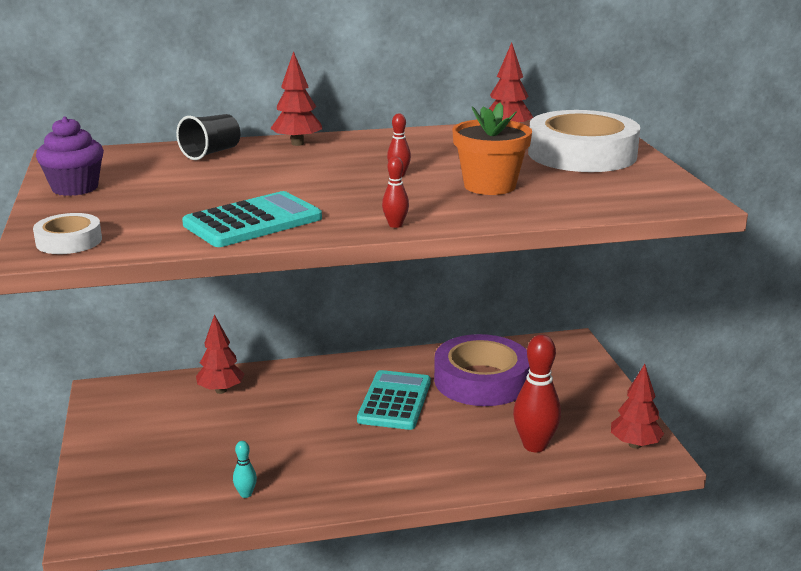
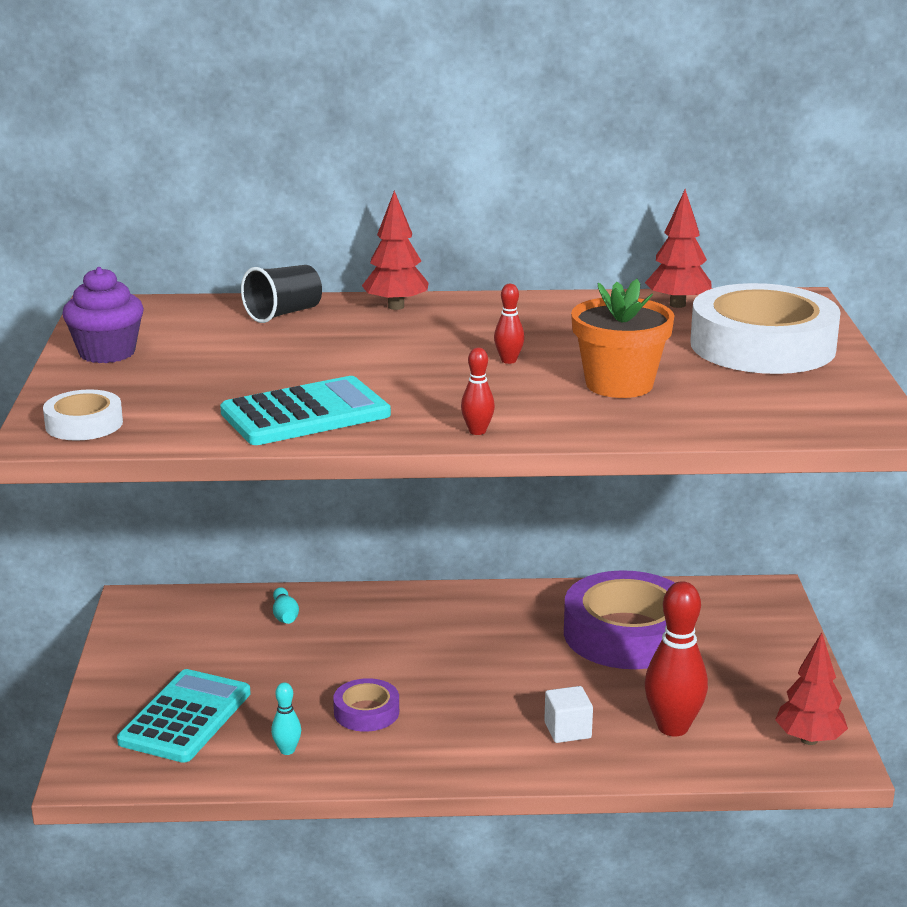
camera: 10 degrees right, 0 degrees up
red tree [196,314,244,394] -> turquoise bowling pin [273,587,299,624]
turquoise calculator [357,370,431,430] -> turquoise calculator moved to [117,669,251,763]
none -> purple tape [333,678,399,732]
none -> white cube [544,686,593,743]

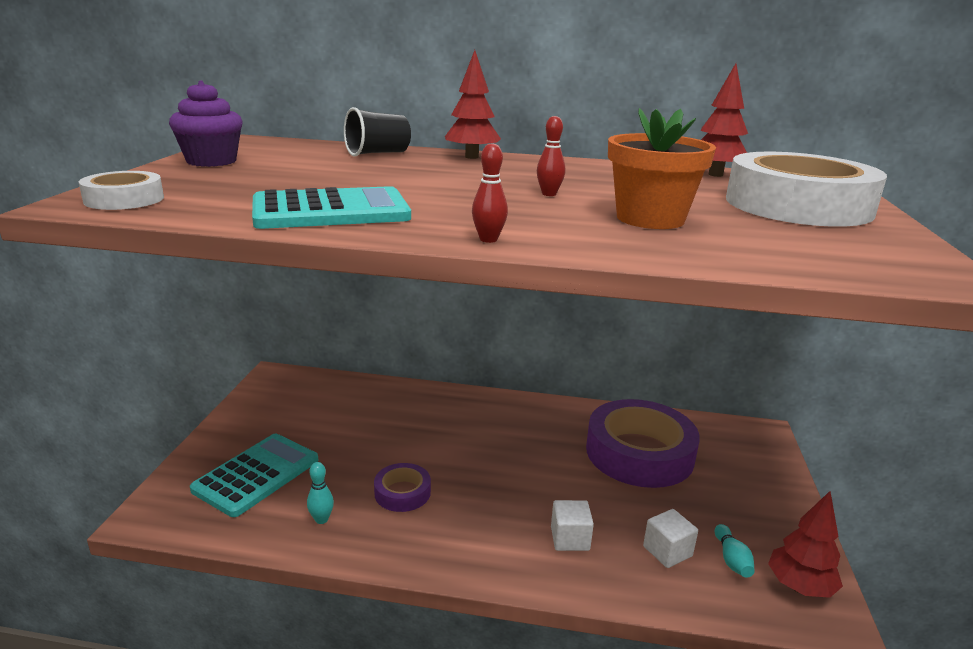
camera: 10 degrees right, 0 degrees up
turquoise bowling pin [273,587,299,624] -> turquoise bowling pin moved to [715,524,755,578]
red bowling pin [644,581,708,736] -> white cube [643,509,698,568]

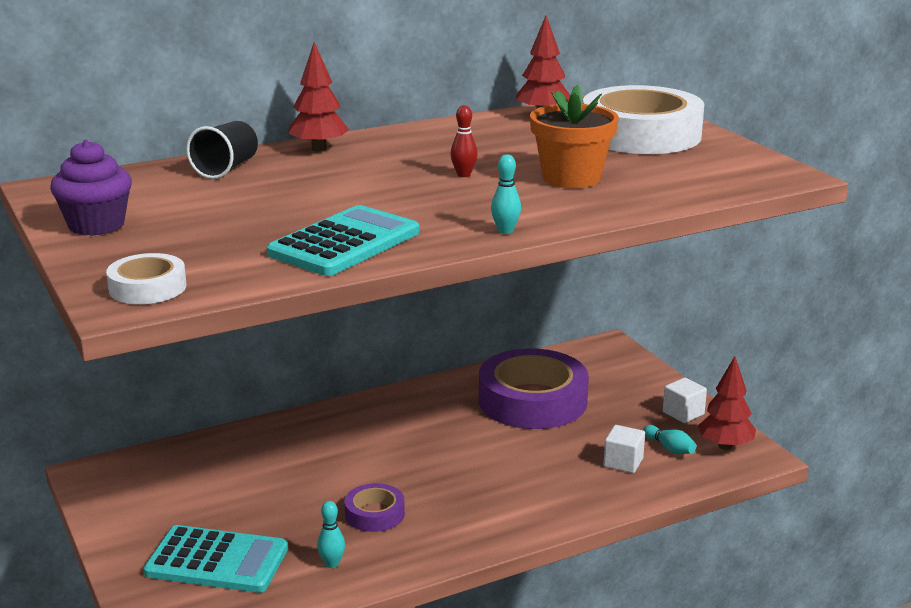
camera: 35 degrees left, 0 degrees up
turquoise calculator [190,434,318,517] -> turquoise calculator turned 105 degrees clockwise [144,525,288,593]
red bowling pin [472,143,508,243] -> turquoise bowling pin [491,154,521,234]
white cube [551,500,594,551] -> white cube moved to [663,378,707,423]

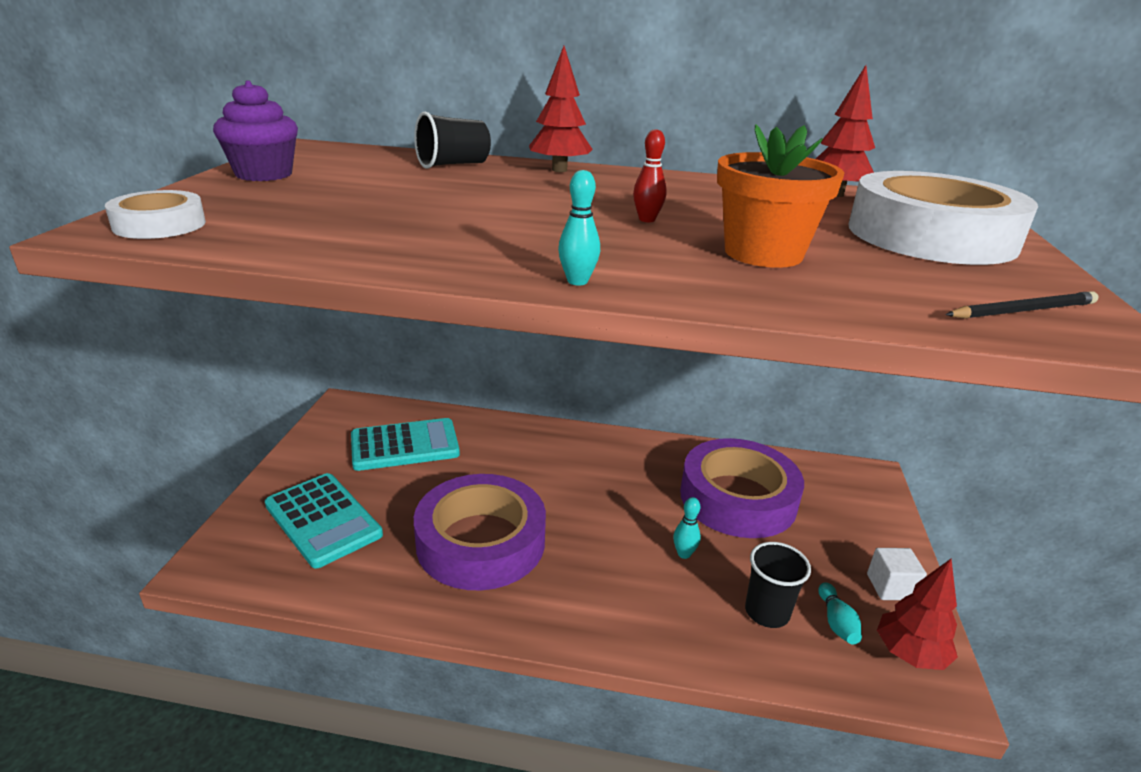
camera: 35 degrees right, 5 degrees up
turquoise calculator [267,205,420,276] -> turquoise calculator moved to [351,418,460,471]
turquoise bowling pin [317,501,345,568] -> turquoise bowling pin moved to [673,497,701,559]
purple tape [345,483,405,532] -> purple tape [414,474,546,590], size x2.12
white cube [604,425,645,473] -> black cup [745,542,811,628]
none -> black pencil [945,291,1099,319]

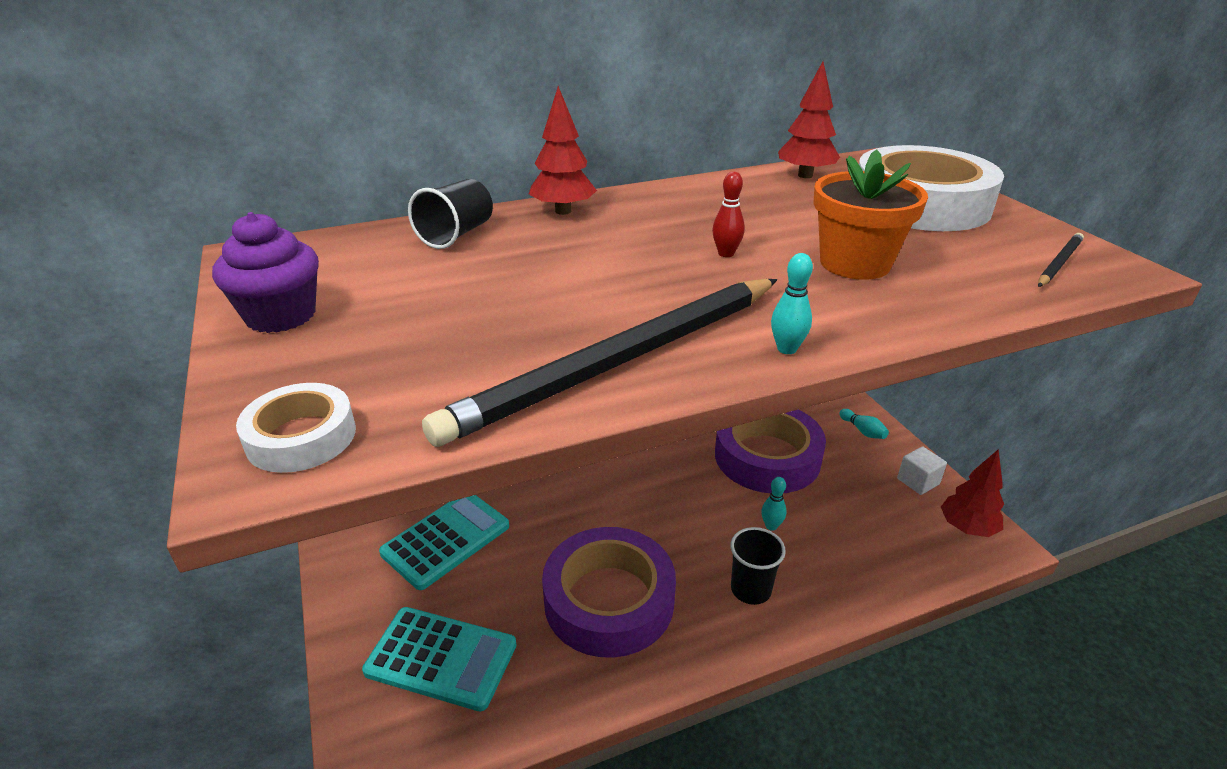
camera: 30 degrees left, 5 degrees up
black cup [745,542,811,628] -> black cup moved to [730,527,786,605]
turquoise bowling pin [818,582,862,645] -> turquoise bowling pin moved to [839,409,889,439]
none -> black pencil [422,279,777,447]

